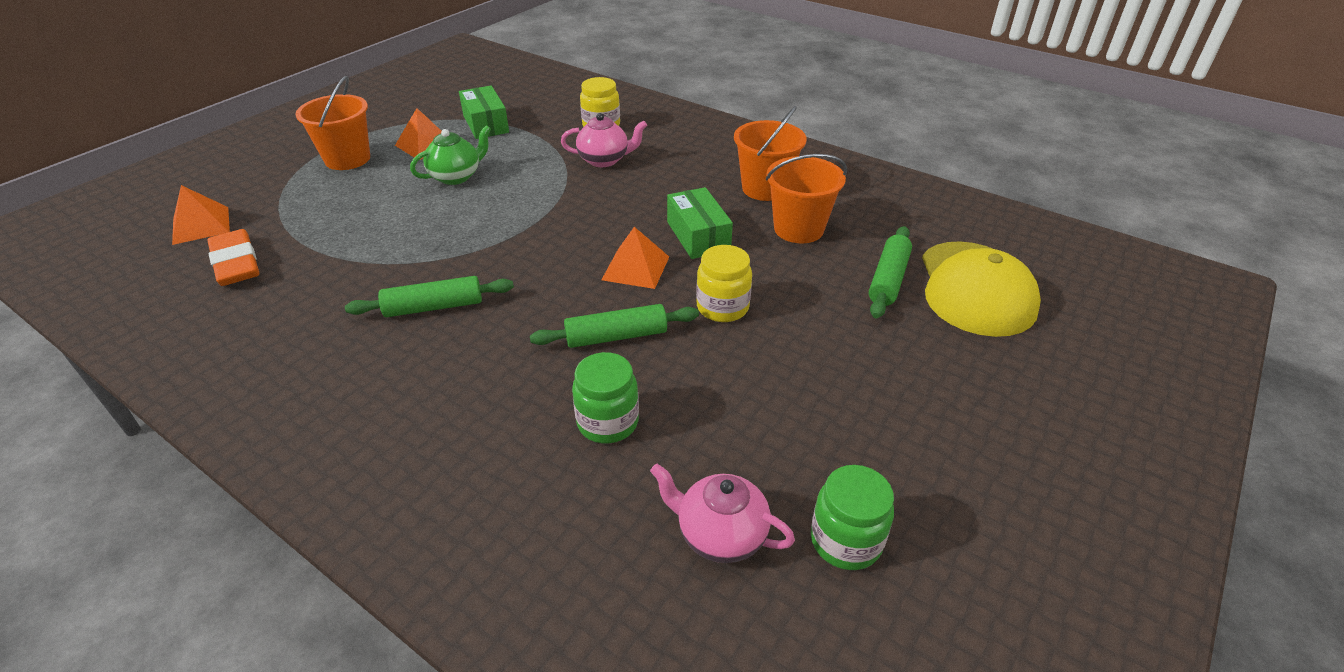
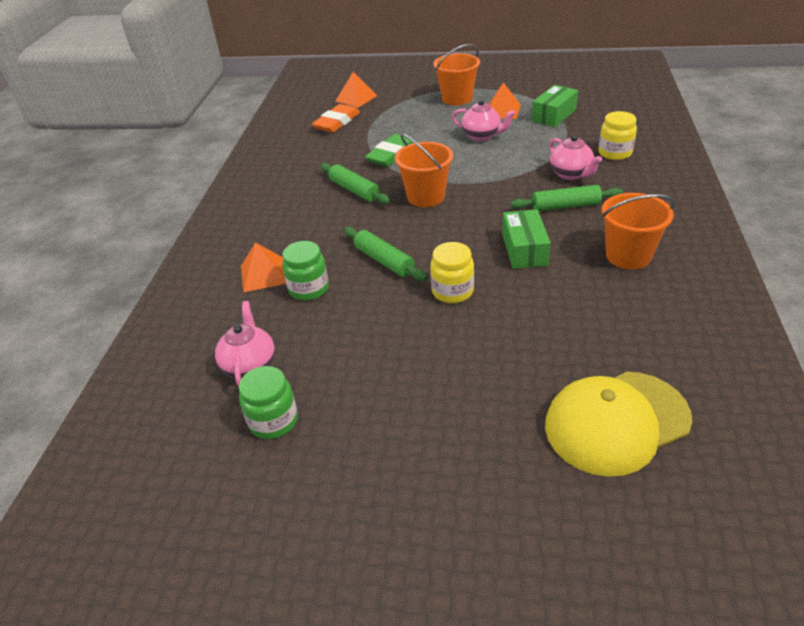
camera: 65 degrees right, 0 degrees up
green teapot [410,125,491,185] -> pink teapot [452,100,515,141]
orange pyramid [601,227,669,289] -> orange pyramid moved to [241,242,286,292]
green box [667,187,733,259] -> green box turned 45 degrees counterclockwise [502,209,551,269]
orange bucket [766,154,847,243] -> orange bucket moved to [395,134,453,207]
green rolling pin [869,226,912,318] -> green rolling pin moved to [511,185,623,211]
none -> green eraser [365,134,413,167]

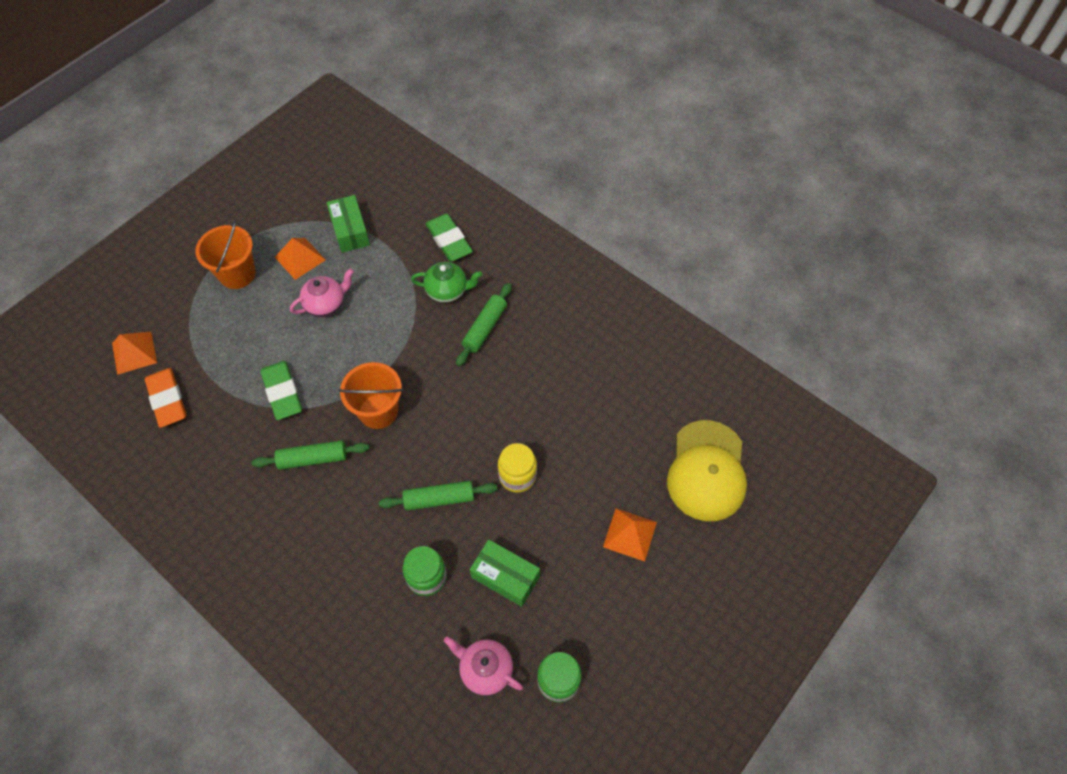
camera: 60 degrees left, 20 degrees up
orange pyramid [241,242,286,292] -> orange pyramid moved to [603,508,657,561]
green box [502,209,551,269] -> green box moved to [470,539,540,607]
pink teapot [549,135,602,180] -> green teapot [411,262,482,303]
yellow jar [598,111,637,160] -> green eraser [425,214,473,261]
orange bucket [602,193,675,270] -> none

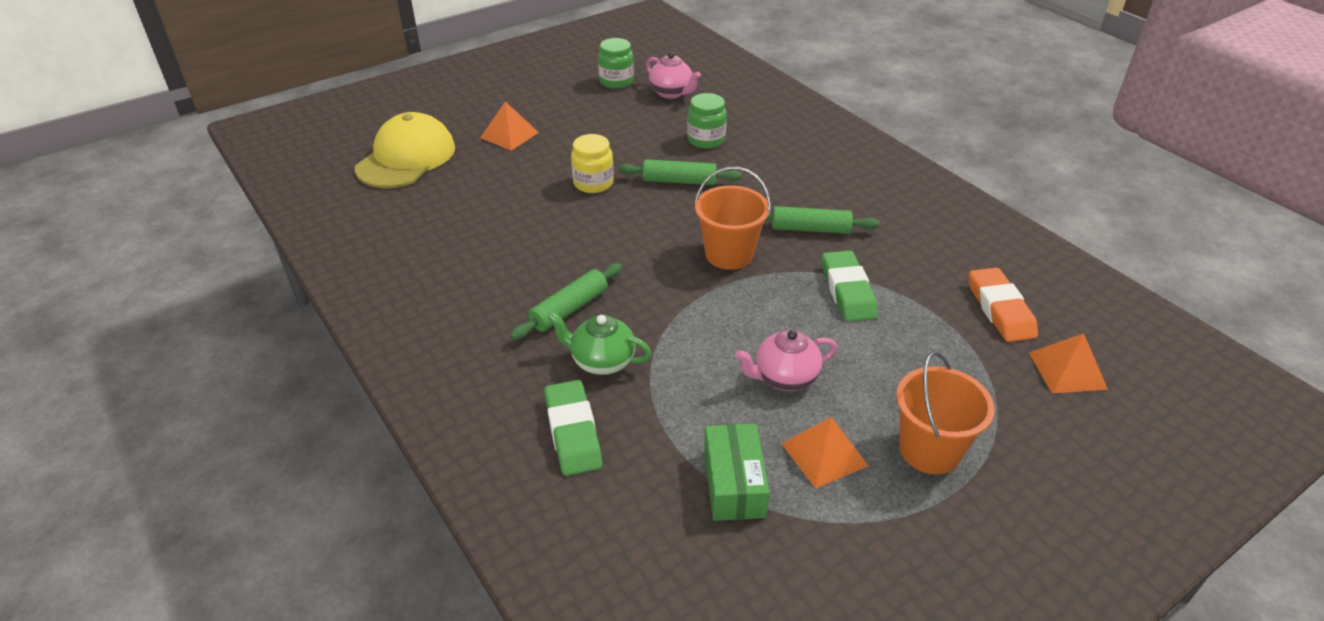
camera: 165 degrees left, 20 degrees down
green box [470,539,540,607] -> none

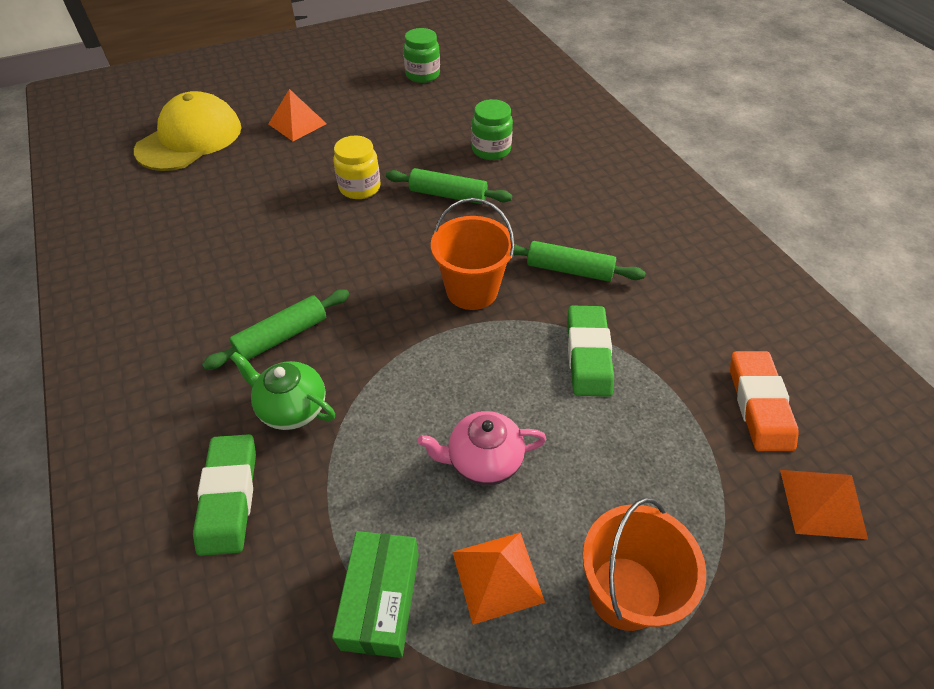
camera: 10 degrees right, 10 degrees up
pink teapot [646,52,701,99] -> none

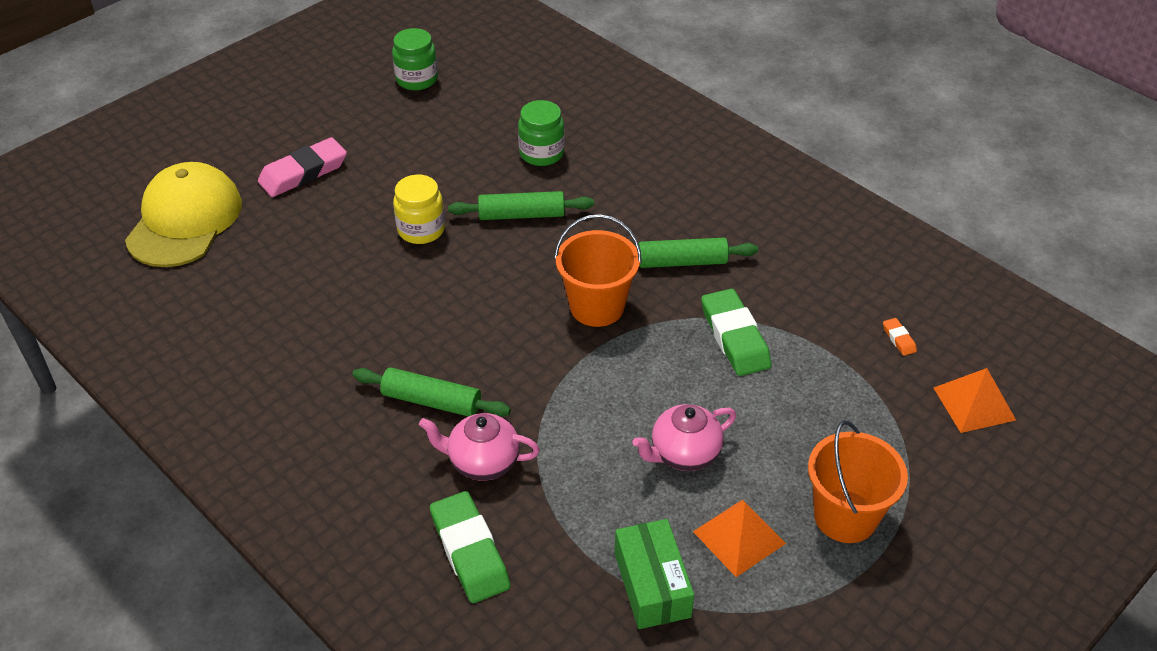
camera: 20 degrees left, 5 degrees down
green rolling pin [202,289,350,370] -> green rolling pin turned 75 degrees clockwise [352,367,511,417]
green teapot [230,352,335,430] -> pink teapot [419,413,540,481]
orange pyramid [268,89,327,141] -> pink eraser [258,137,347,197]
orange eraser [730,351,799,451] -> orange eraser [883,318,917,356], size x0.43

